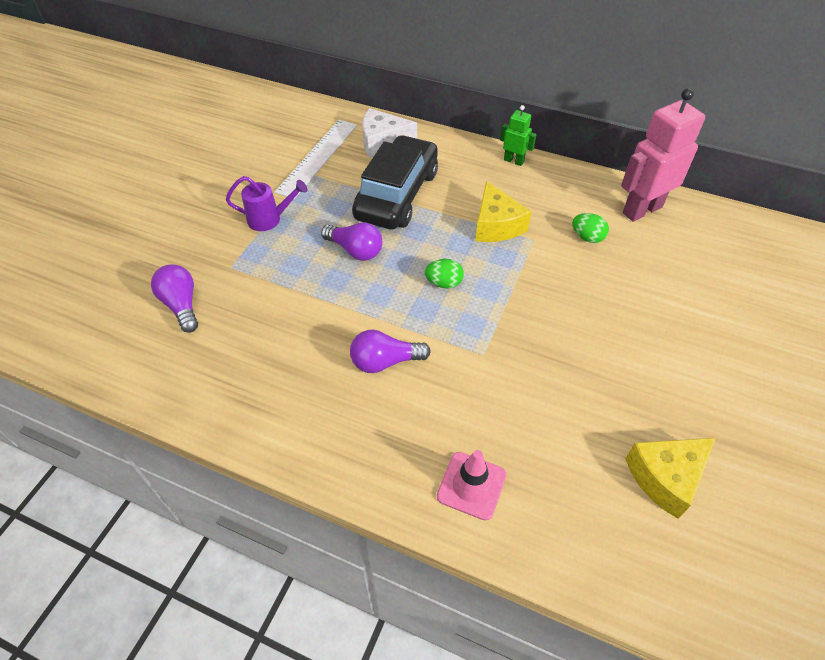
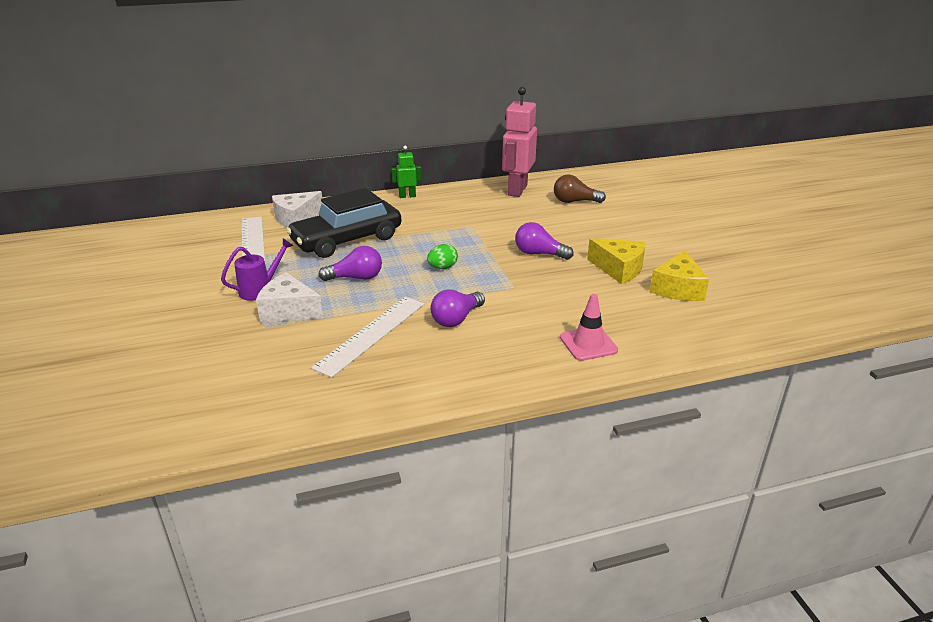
camera: 40 degrees left, 20 degrees down
purple light bulb [151,264,198,333] -> purple light bulb moved to [515,222,573,260]
black car [352,135,438,229] -> black car turned 105 degrees counterclockwise [286,188,402,258]
yellow cheese [475,181,532,242] -> yellow cheese moved to [587,238,646,284]
green egg [572,213,609,243] -> none
none -> white cheese [256,272,323,323]
none -> white ruler [311,297,424,378]
none -> brown light bulb [554,174,606,203]

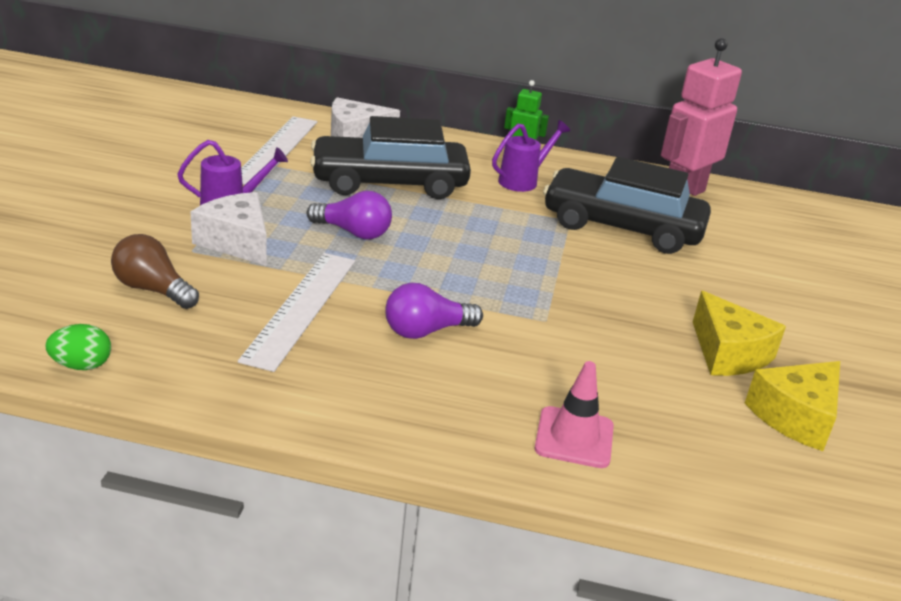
camera: 25 degrees right, 0 degrees up
white ruler [311,297,424,378] -> white ruler turned 45 degrees counterclockwise [238,253,355,372]
green egg [427,244,458,269] -> green egg moved to [46,324,111,370]
purple light bulb [515,222,573,260] -> none
brown light bulb [554,174,606,203] -> brown light bulb moved to [111,234,199,309]
none -> purple watering can [492,120,570,192]
none -> black car [543,157,711,254]

